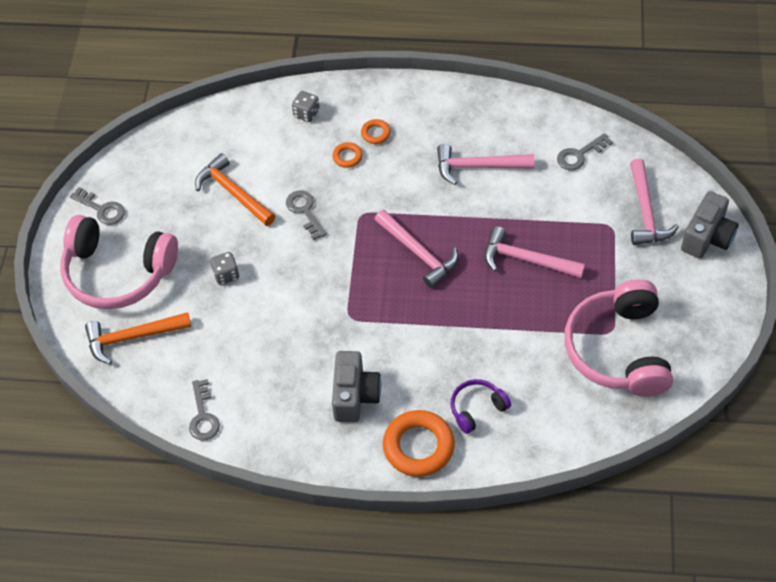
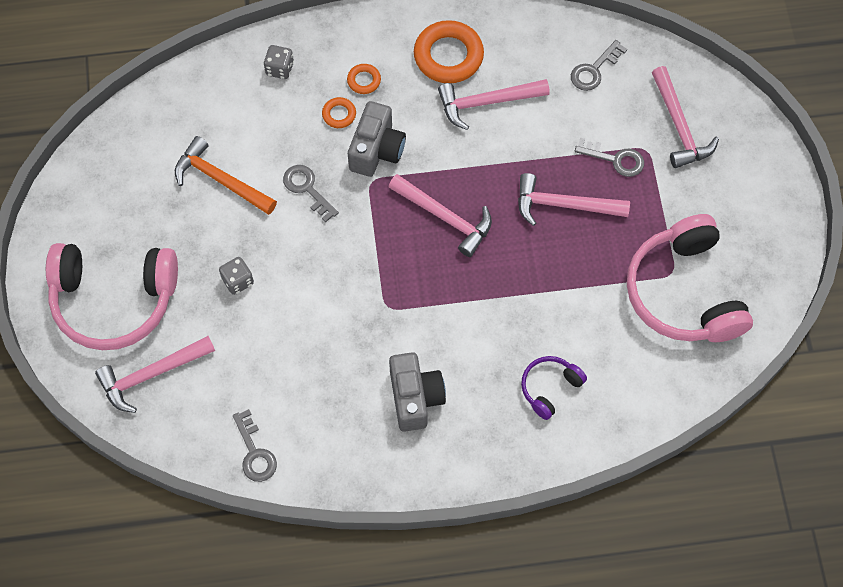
camera: 15 degrees left, 10 degrees up
grey key [70,187,125,225] -> grey key moved to [575,138,644,177]
orange hammer [85,312,191,364] -> pink hammer [95,336,215,413]
orange ring [383,410,455,477] -> orange ring moved to [414,20,484,83]
grey camera [681,191,738,258] -> grey camera moved to [348,101,406,177]

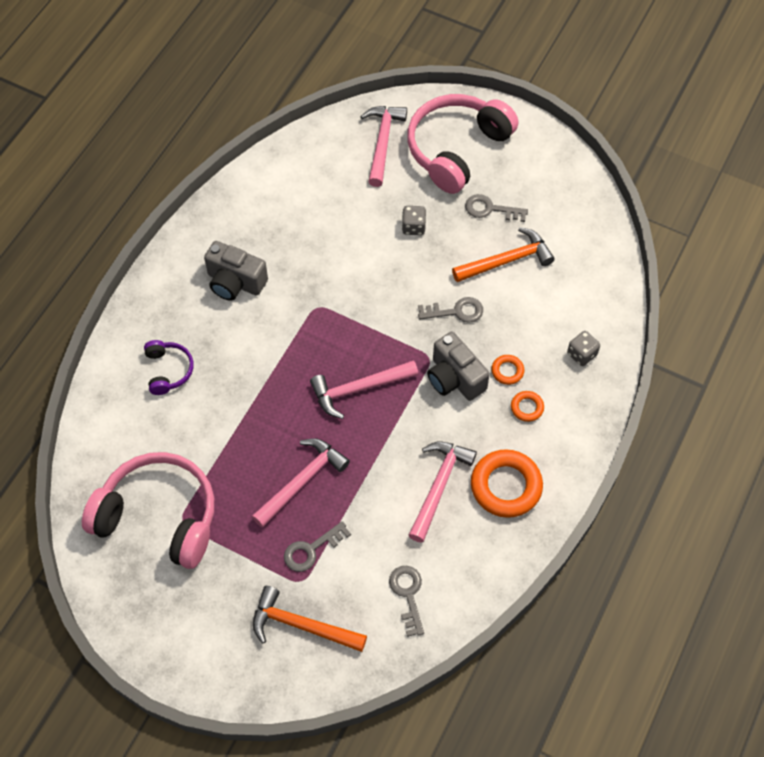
camera: 125 degrees right, 5 degrees down
grey key [233,409,277,482] -> grey key moved to [465,194,528,222]
pink hammer [652,66,719,168] -> orange hammer [253,586,367,652]

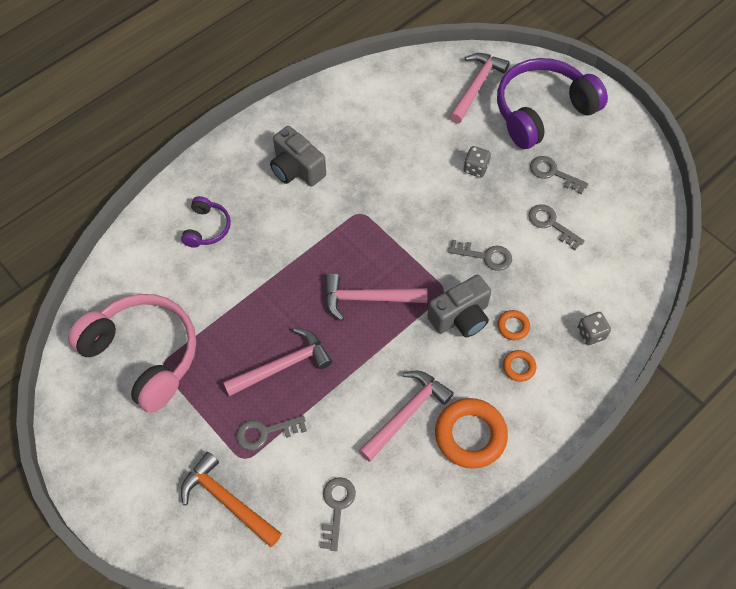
camera: 20 degrees right, 0 degrees up
pink headphones [407,94,518,194] -> purple headphones [497,58,608,149]
grey camera [427,332,490,401] -> grey camera turned 105 degrees counterclockwise [427,275,491,337]
orange hammer [452,227,555,282] -> grey key [528,204,585,250]

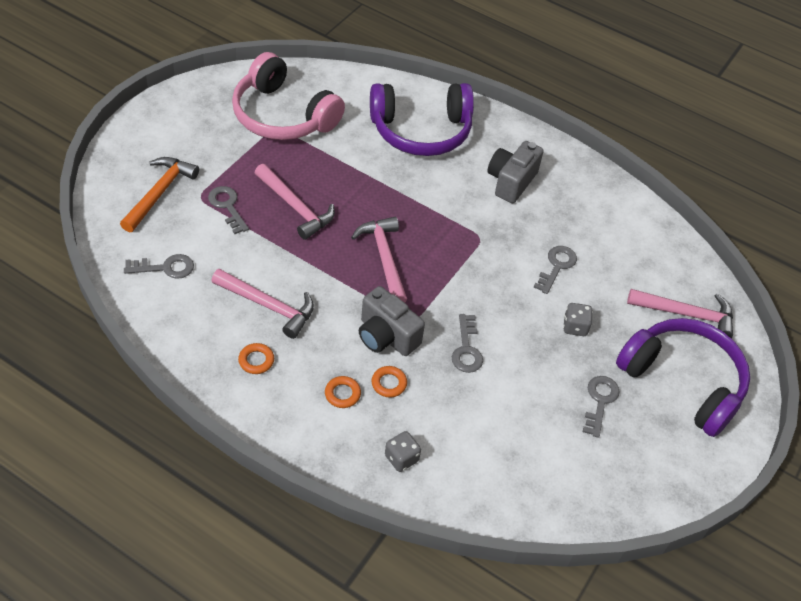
camera: 70 degrees right, 10 degrees down
pink headphones [68,294,196,413] -> pink headphones turned 105 degrees clockwise [232,52,345,140]
purple headphones [181,196,231,248] -> purple headphones [370,83,474,156], size x2.11
orange ring [435,398,508,469] -> orange ring [238,343,274,374], size x0.48
grey key [528,204,585,250] -> grey key moved to [534,246,577,294]

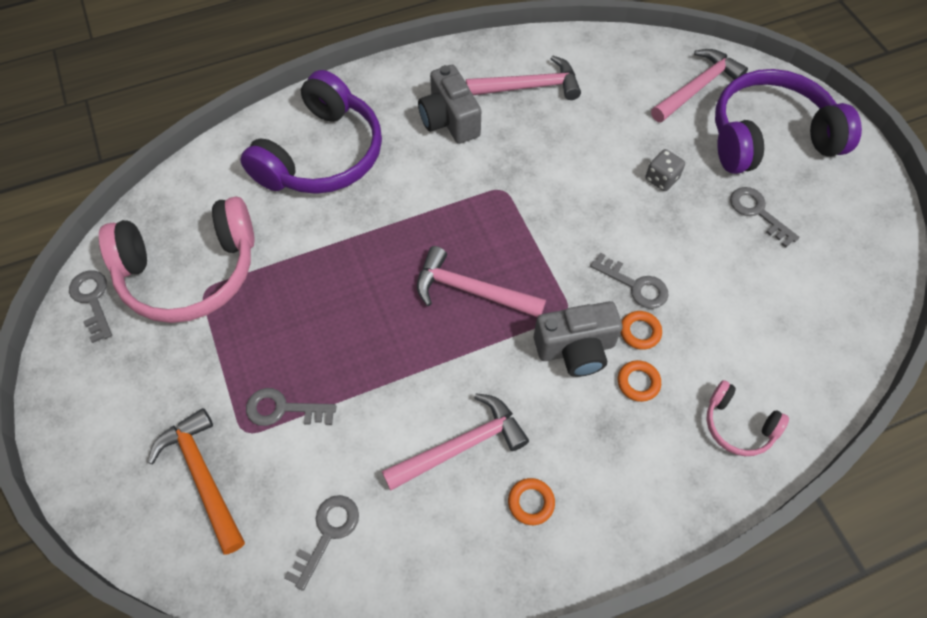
camera: 50 degrees left, 10 degrees up
pink hammer [255,164,335,240] -> pink hammer moved to [466,55,581,100]
orange ring [325,376,361,408] -> orange ring moved to [621,311,662,350]
grey dice [385,431,421,472] -> pink headphones [706,380,789,456]
grey key [534,246,577,294] -> grey key moved to [69,271,112,343]

